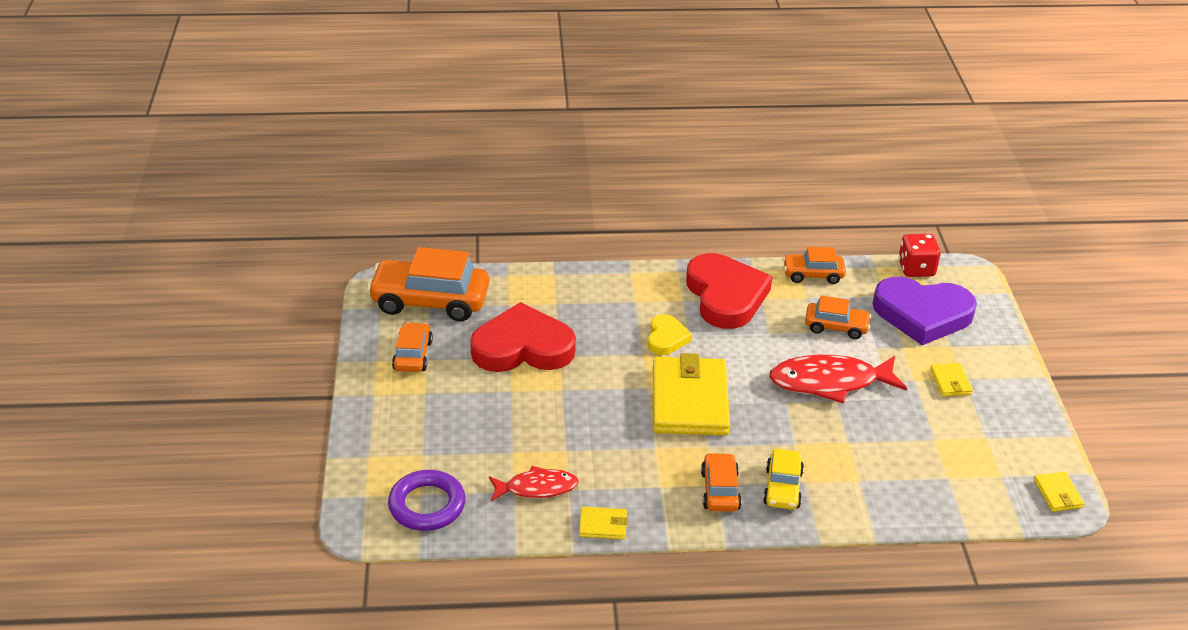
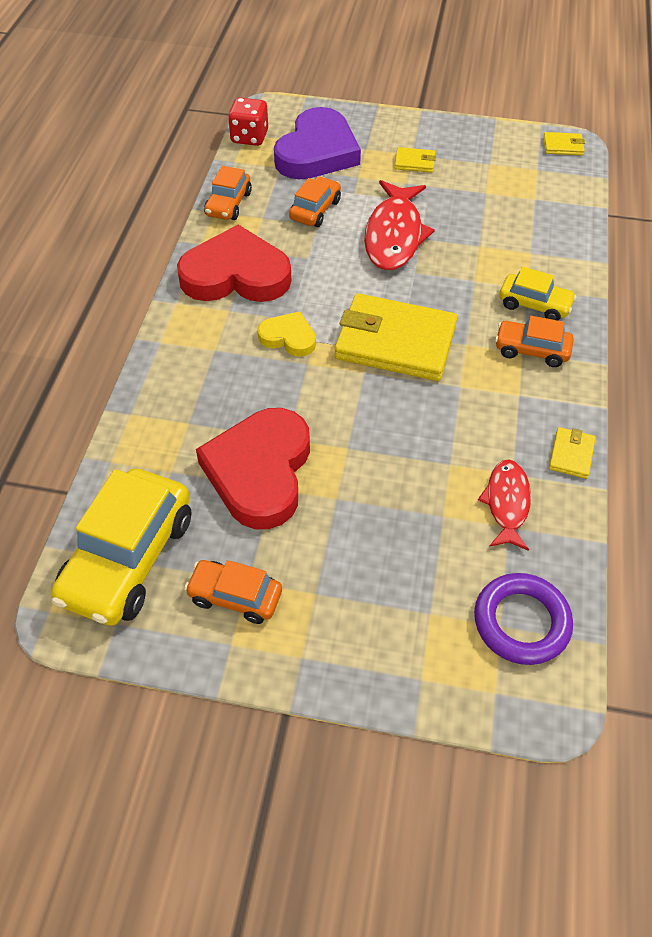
camera: 75 degrees left, 15 degrees up
orange car [367,247,489,322] -> yellow car [51,468,191,626]

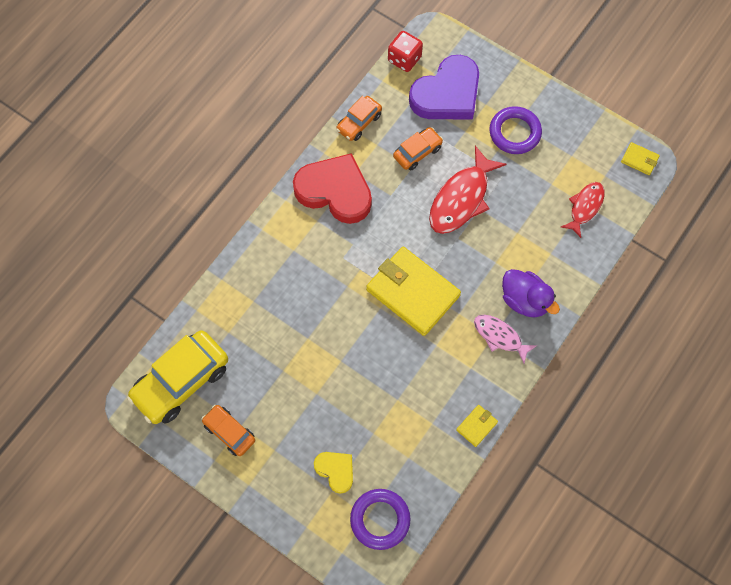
camera: 25 degrees right, 15 degrees up
red heart [196,408,310,529] -> none
yellow heart [257,311,316,357] -> yellow heart moved to [314,452,353,494]
yellow wallet [394,147,436,173] -> purple ring [489,106,542,154]
red fish [478,459,531,551] -> red fish moved to [561,182,605,238]
orange car [495,316,574,367] -> pink fish [474,315,537,364]
yellow car [499,267,577,321] -> purple duck [502,269,560,317]

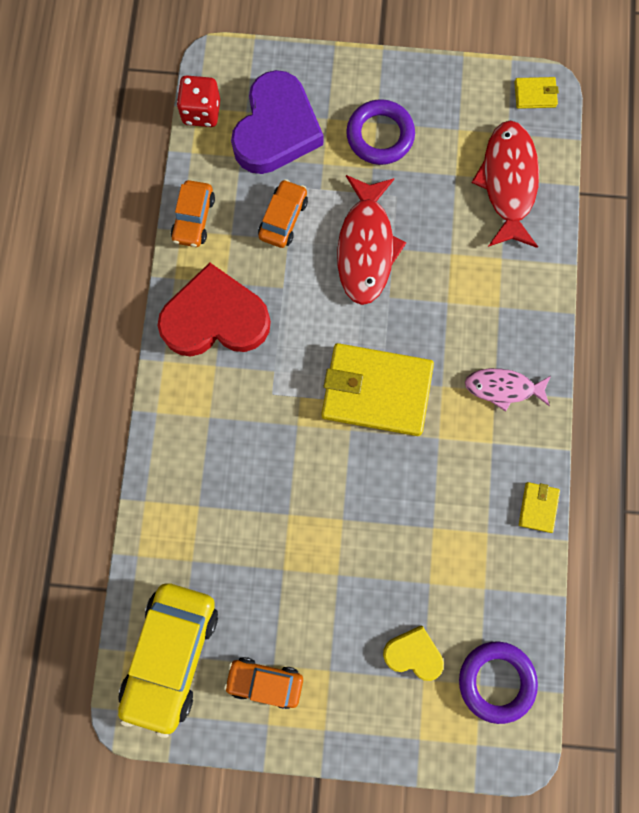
camera: 30 degrees left, 10 degrees up
purple duck [502,269,560,317] -> none
red fish [561,182,605,238] -> red fish [471,120,539,248], size x1.64

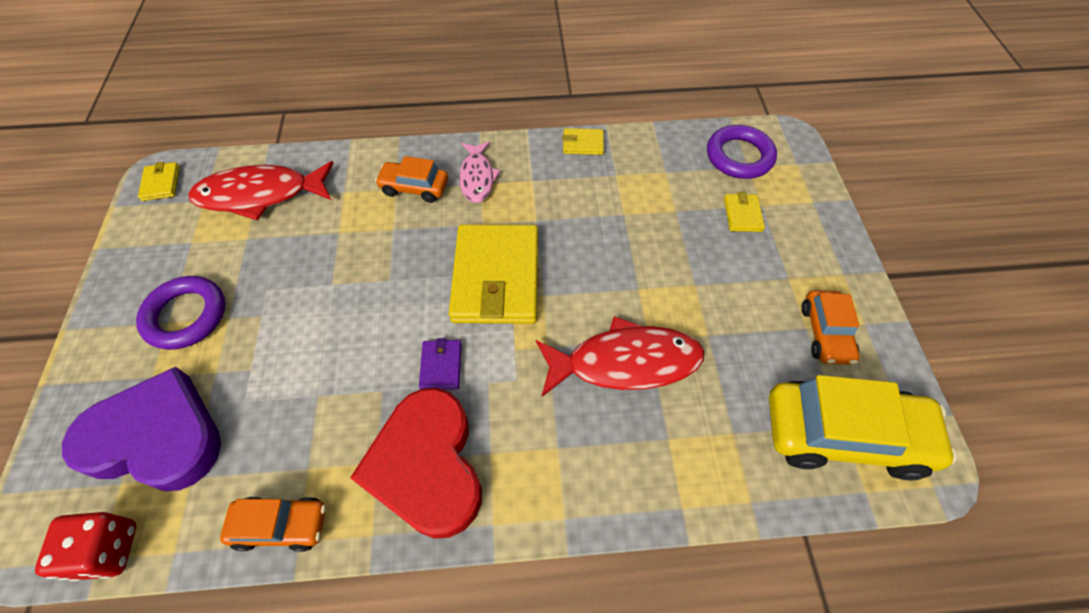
camera: 100 degrees left, 20 degrees down
orange car [258,179,308,248] -> orange car moved to [375,156,448,203]
red fish [337,175,406,305] -> red fish moved to [536,316,704,397]
yellow heart [383,625,444,681] -> yellow wallet [724,192,765,232]
none -> purple wallet [419,338,461,390]

